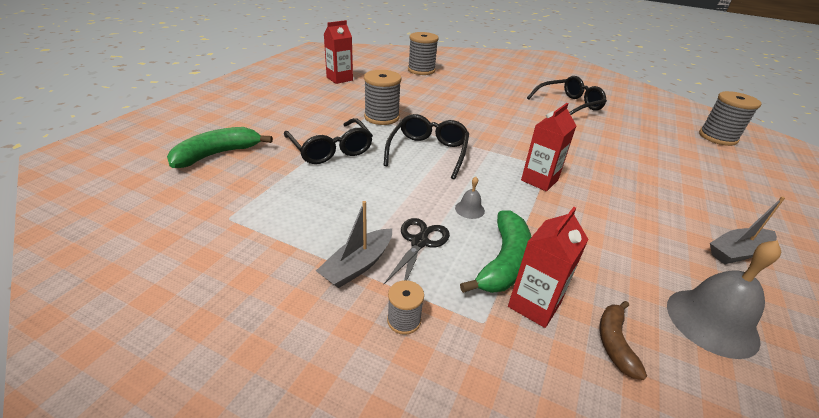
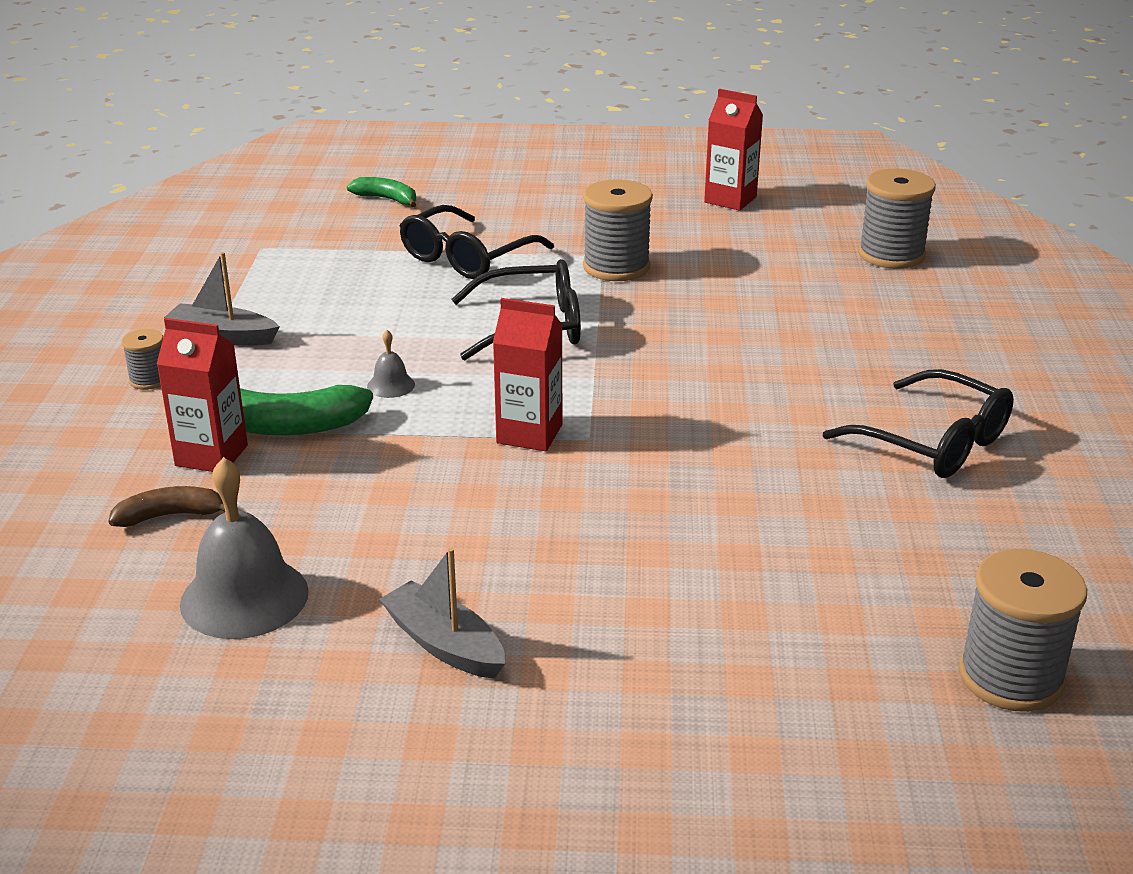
camera: 70 degrees right, 5 degrees down
green banana [167,127,273,168] -> green banana [347,177,416,208], size x0.60
black scissors [383,218,450,285] -> none

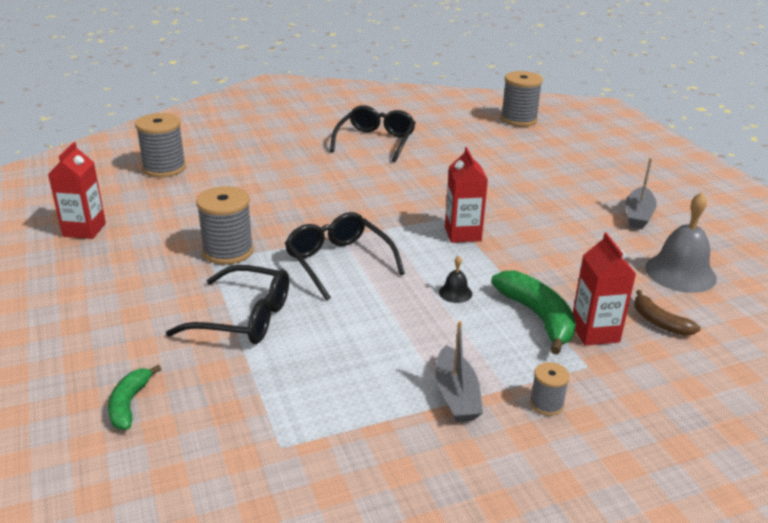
camera: 115 degrees left, 0 degrees up
grey bell [367,330,415,398] -> black bell [439,256,472,303]

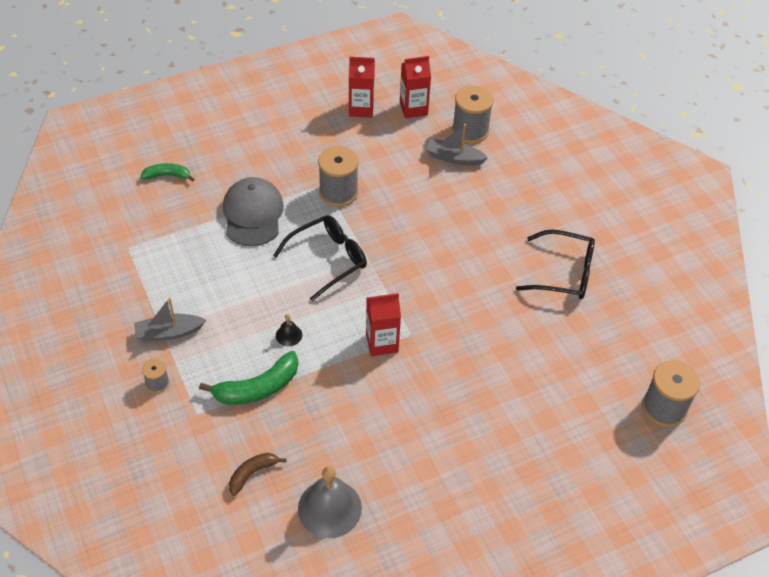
camera: 85 degrees right, 20 degrees up
black glasses [166,265,289,344] -> grey cap [223,177,284,246]
red carton [573,233,636,346] -> red carton moved to [400,56,431,119]
grey boat [626,158,657,229] -> grey boat moved to [426,124,488,165]

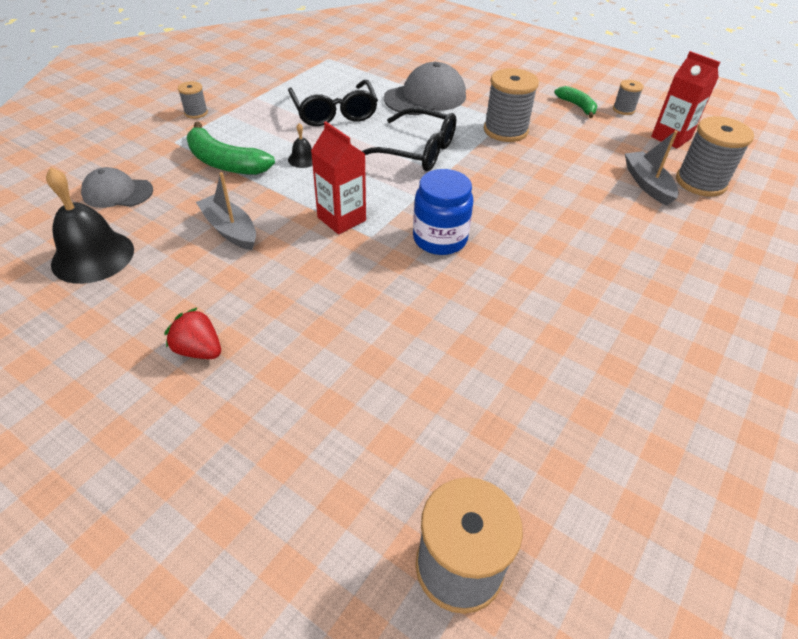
camera: 60 degrees right, 5 degrees down
grey boat [134,298,206,341] -> grey boat moved to [196,172,256,250]
green banana [141,163,194,182] -> green banana moved to [554,86,597,118]
brown banana [229,453,287,496] -> grey cap [81,167,153,208]
grey bell [298,466,362,538] -> black bell [46,167,134,284]
red carton [349,57,375,118] -> grey spool [613,80,644,115]
black glasses [516,230,595,299] -> black glasses moved to [288,80,378,126]
none -> red strawberry [164,307,221,359]
none -> blue jar [413,169,473,255]

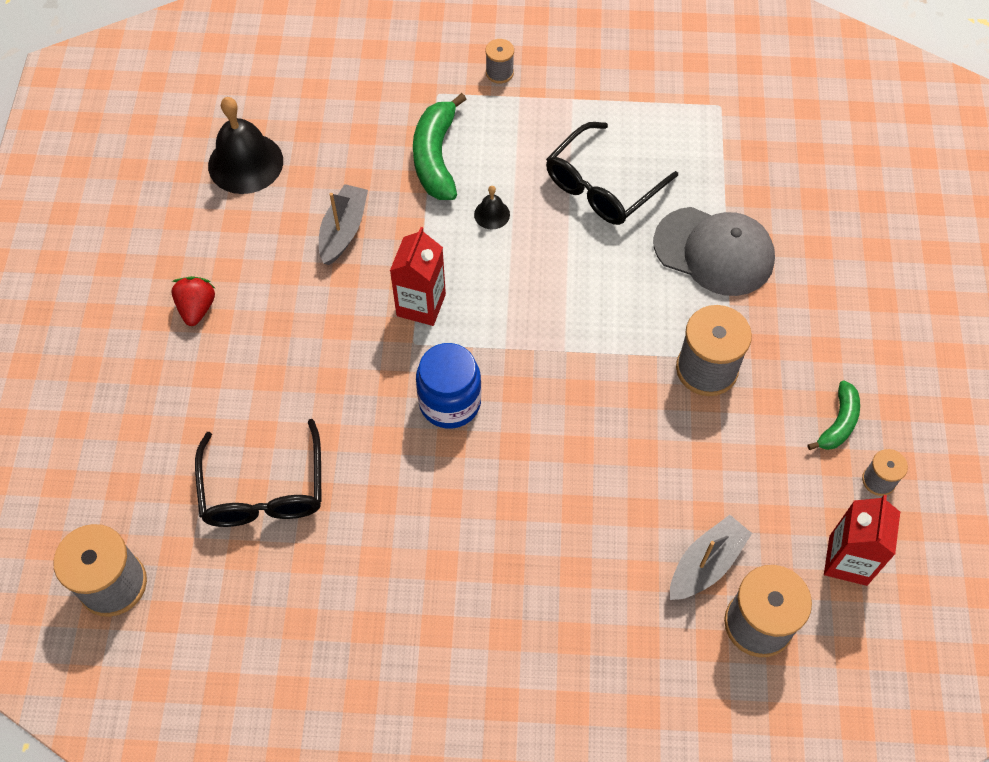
camera: 60 degrees right, 15 degrees up
grey cap [81,167,153,208] -> none
black glasses [362,107,456,172] -> black glasses moved to [195,419,321,527]

